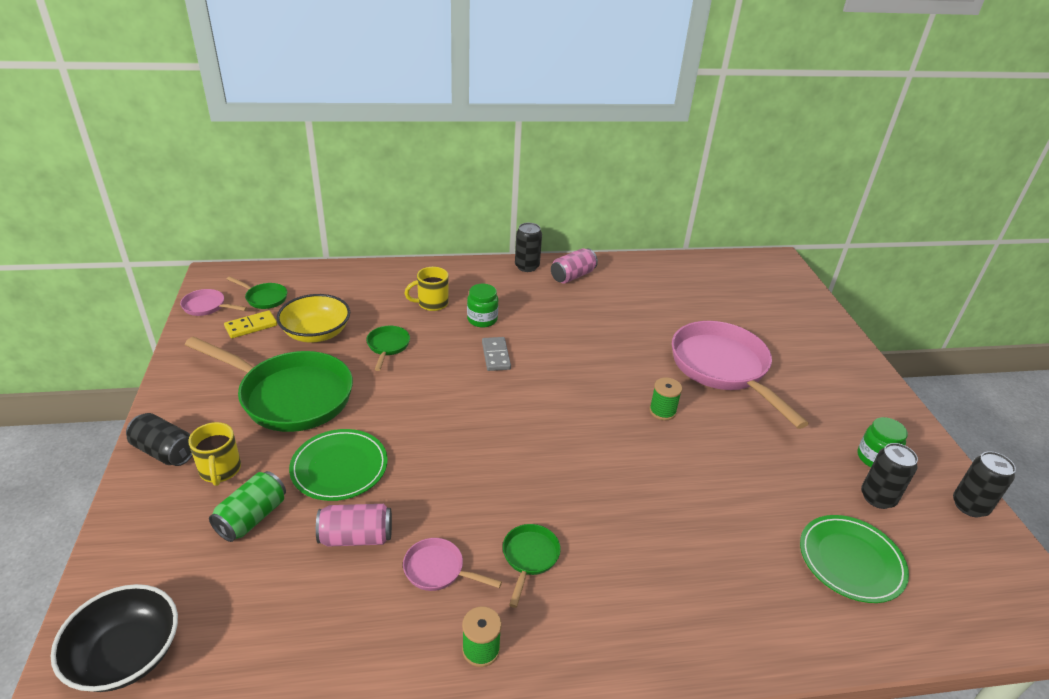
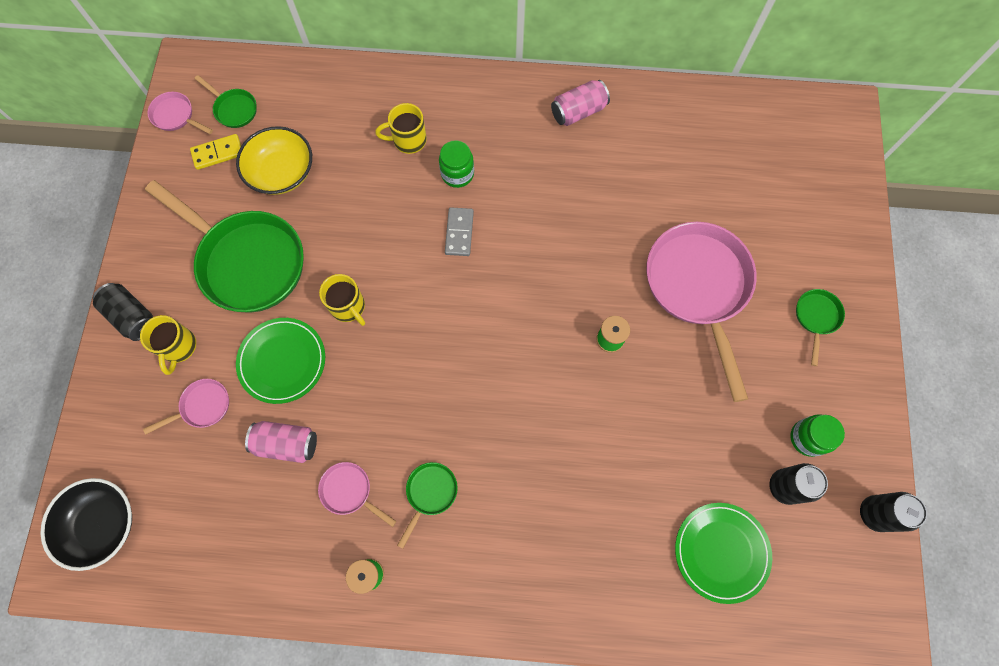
camera: 15 degrees right, 35 degrees up
green can [209,471,286,542] -> pink pan [143,379,229,435]
green pan [366,326,410,371] -> green pan moved to [796,289,845,366]
black can [515,223,542,272] -> none
none -> yellow mug [319,274,365,326]

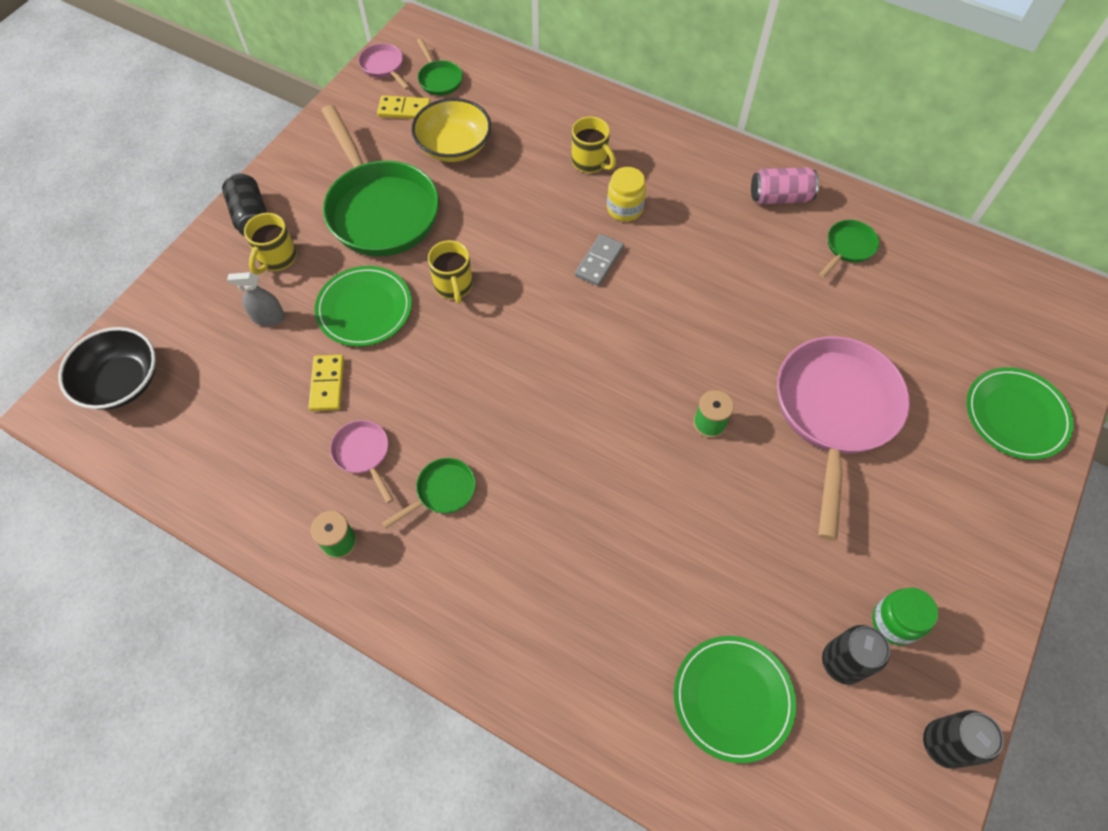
camera: 25 degrees right, 10 degrees down
pink pan [143,379,229,435] -> grey spray bottle [227,272,285,326]
pink can [245,421,317,463] -> yellow domino [309,355,344,411]
yellow mug [375,103,427,154] -> yellow mug turned 150 degrees counterclockwise [572,116,616,173]
green jar [439,140,474,188] -> yellow jar [607,167,646,222]
green pan [796,289,845,366] -> green pan moved to [819,220,879,278]
none -> green plate [966,367,1074,460]

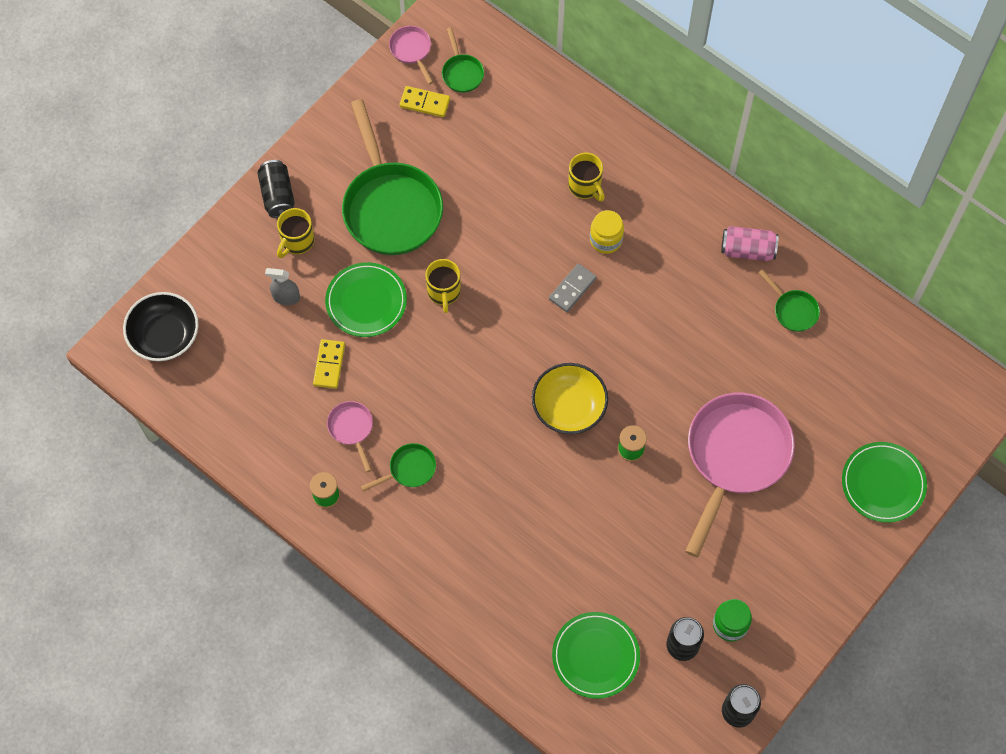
camera: 10 degrees right, 5 degrees up
yellow bowl [411,98,491,162] -> yellow bowl moved to [532,363,608,434]
green pan [819,220,879,278] -> green pan turned 90 degrees clockwise [759,269,820,332]

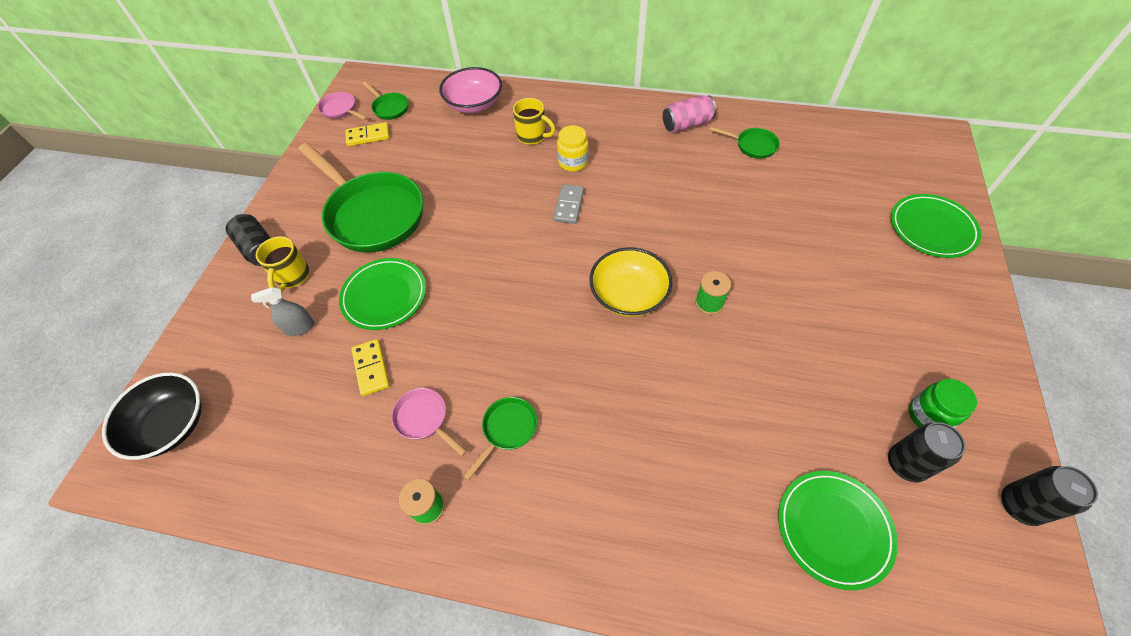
camera: 25 degrees left, 10 degrees down
yellow mug [425,259,461,313] -> none
pink pan [685,393,795,557] -> none
none -> pink bowl [439,67,502,113]

